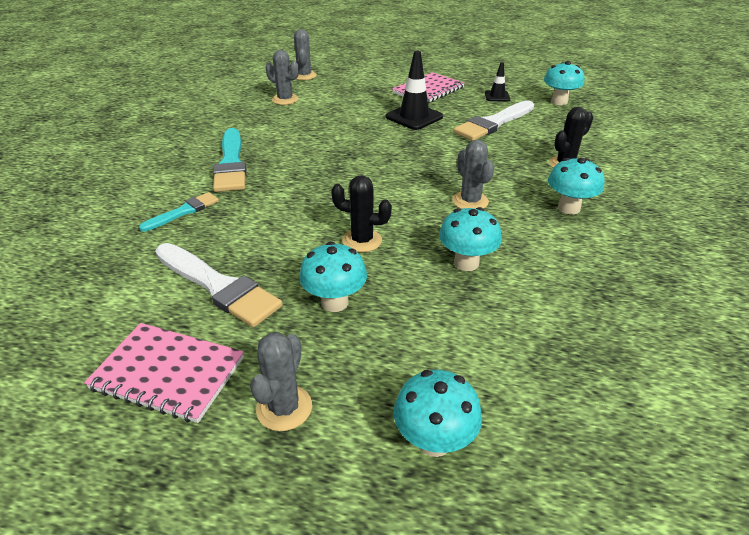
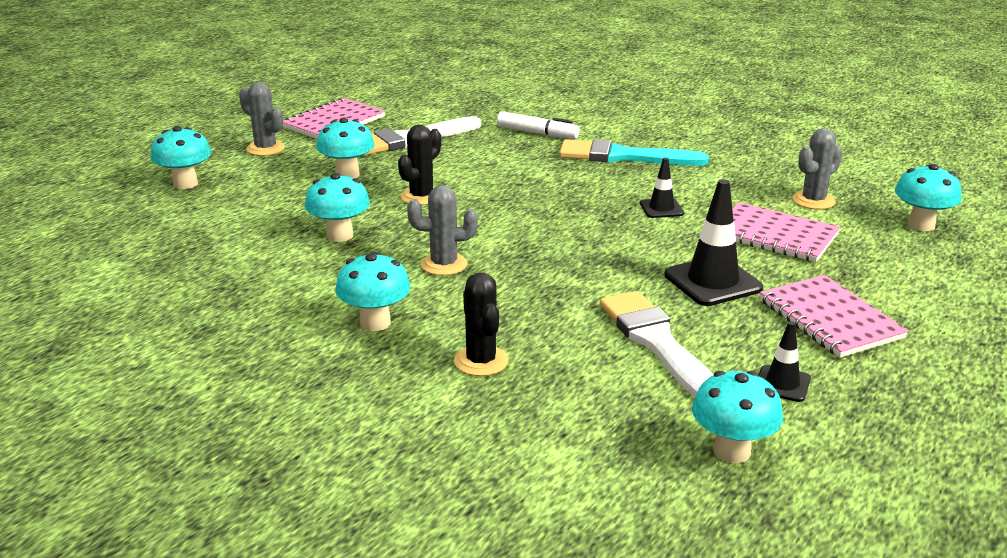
camera: 110 degrees right, 10 degrees down
turquoise brush [139,192,219,232] -> white marker [497,111,580,139]
grey cactus [294,29,317,80] -> turquoise mushroom [895,164,962,231]
none -> black traffic cone [640,158,684,218]
none -> pink notebook [732,202,840,262]

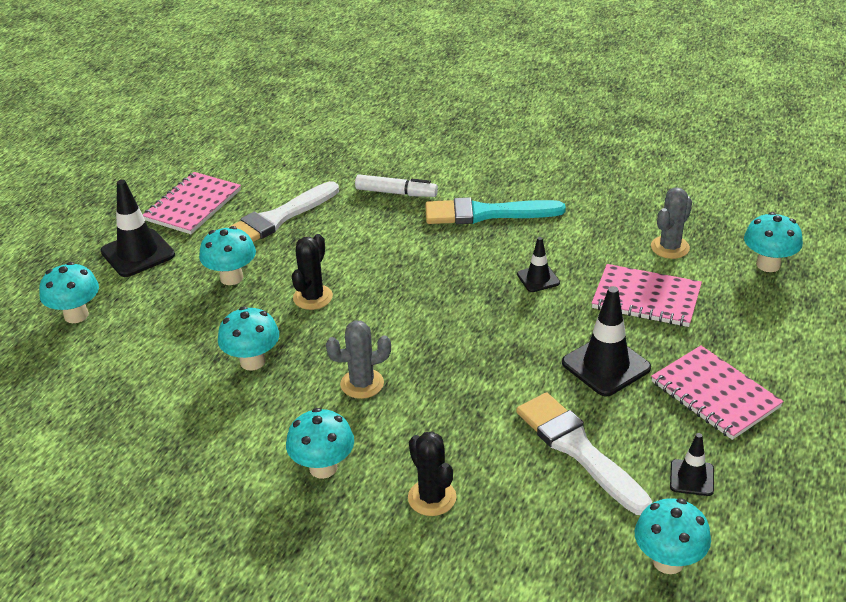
camera: 10 degrees left, 10 degrees up
grey cactus [239,82,285,156] -> black traffic cone [101,180,175,277]

